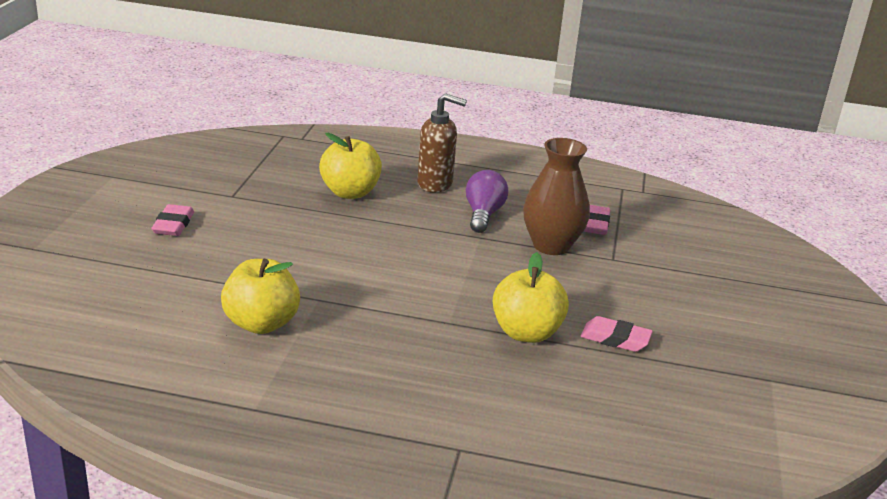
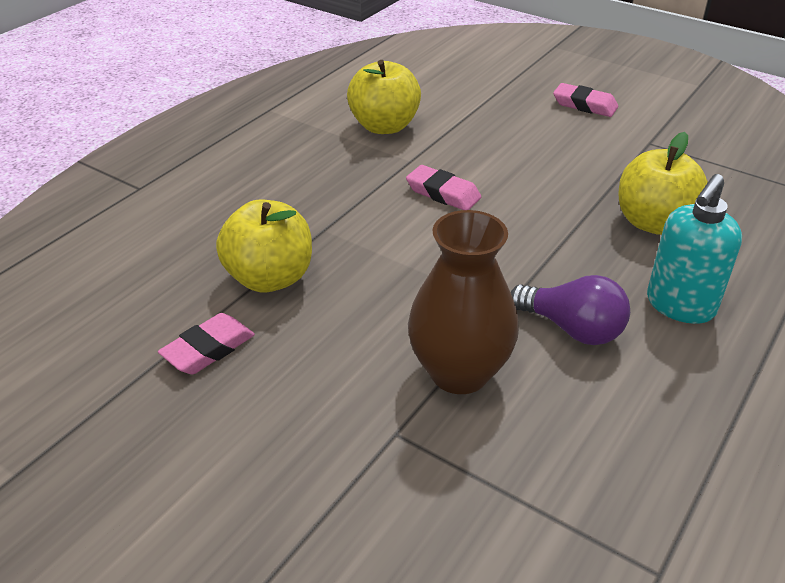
camera: 115 degrees right, 10 degrees up
brown soap dispenser [417,93,467,192] -> turquoise soap dispenser [647,174,742,324]
pink eraser [584,205,610,235] -> pink eraser moved to [406,165,481,210]

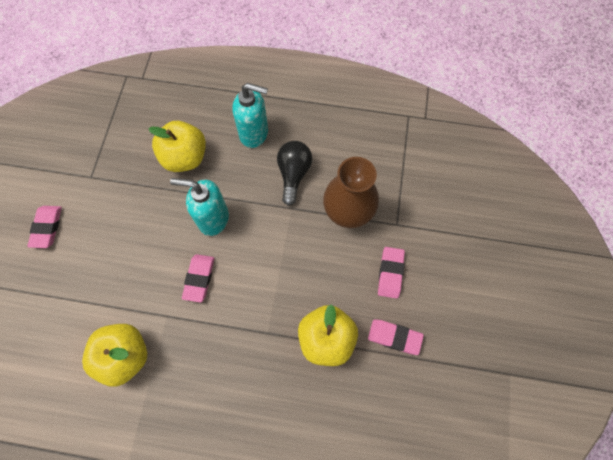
camera: 115 degrees left, 30 degrees up
purple light bulb [511,275,630,345] -> black light bulb [277,141,312,206]
none -> turquoise soap dispenser [170,178,229,236]
none -> pink eraser [378,247,405,299]

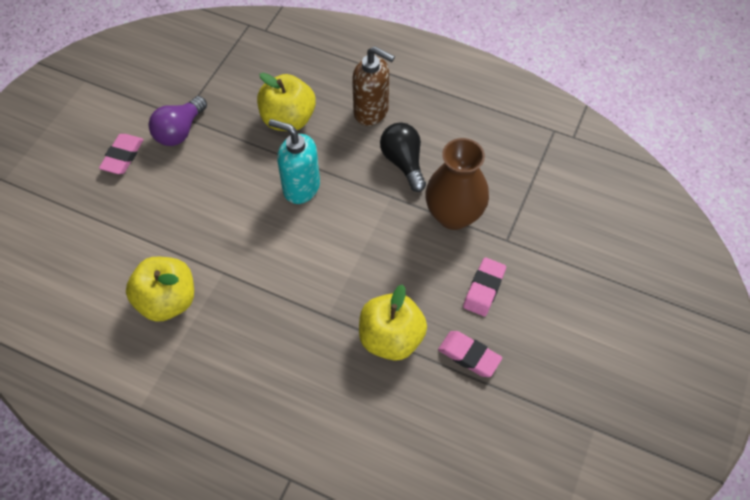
camera: 15 degrees right, 10 degrees down
pink eraser [182,254,214,303] -> none
turquoise soap dispenser [233,83,268,148] -> brown soap dispenser [352,46,395,126]
black light bulb [277,141,312,206] -> black light bulb turned 45 degrees counterclockwise [380,122,426,192]
none -> purple light bulb [149,96,207,146]

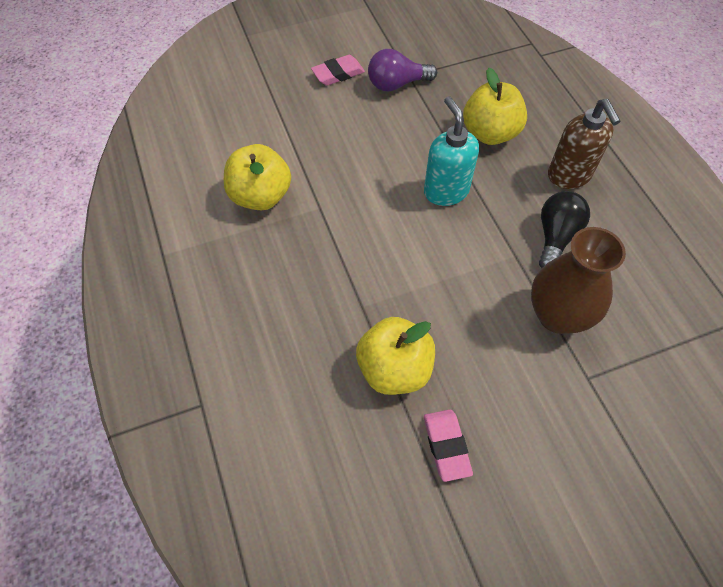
camera: 45 degrees right, 0 degrees up
pink eraser [463,257,506,316] -> none

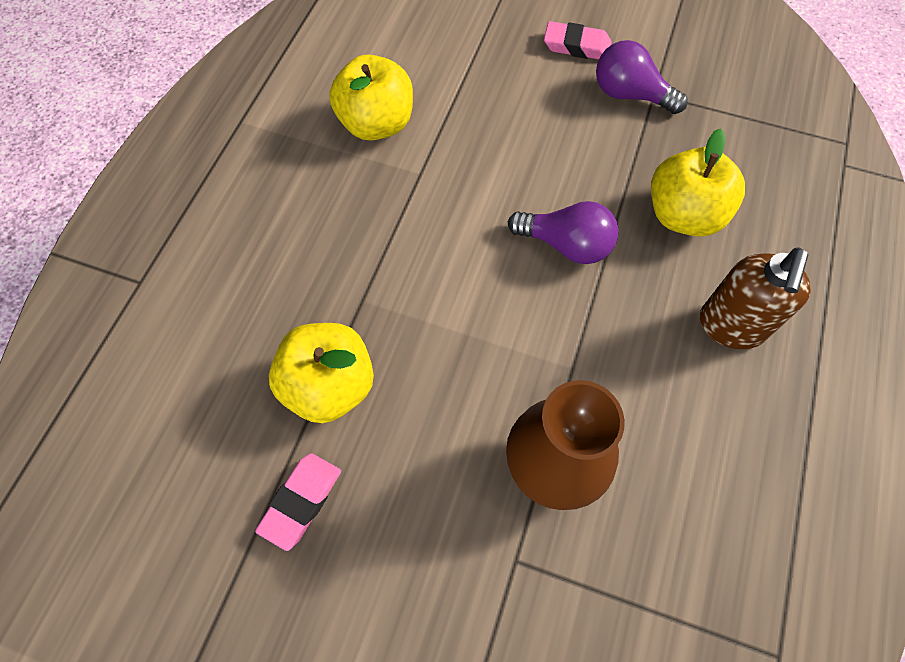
camera: 40 degrees right, 5 degrees up
turquoise soap dispenser [424,96,479,206] -> purple light bulb [508,201,619,264]
black light bulb [539,191,590,268] -> none

